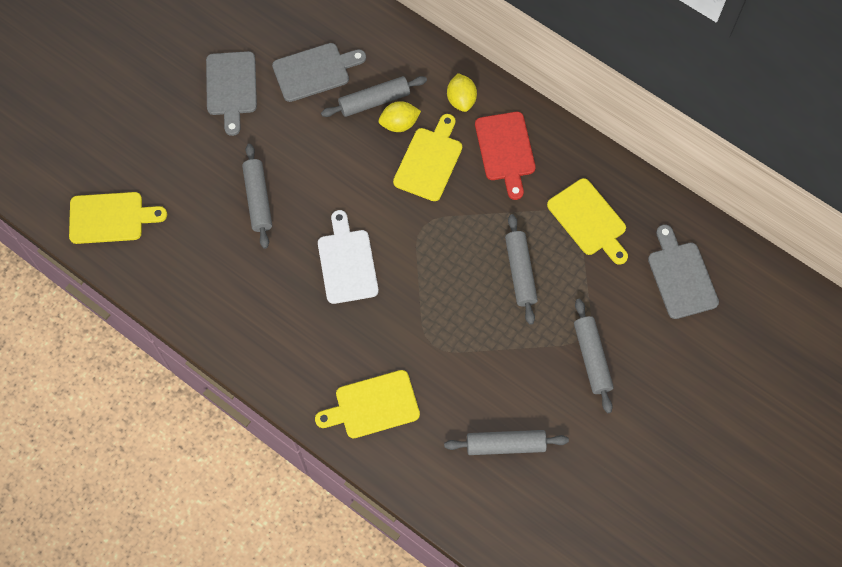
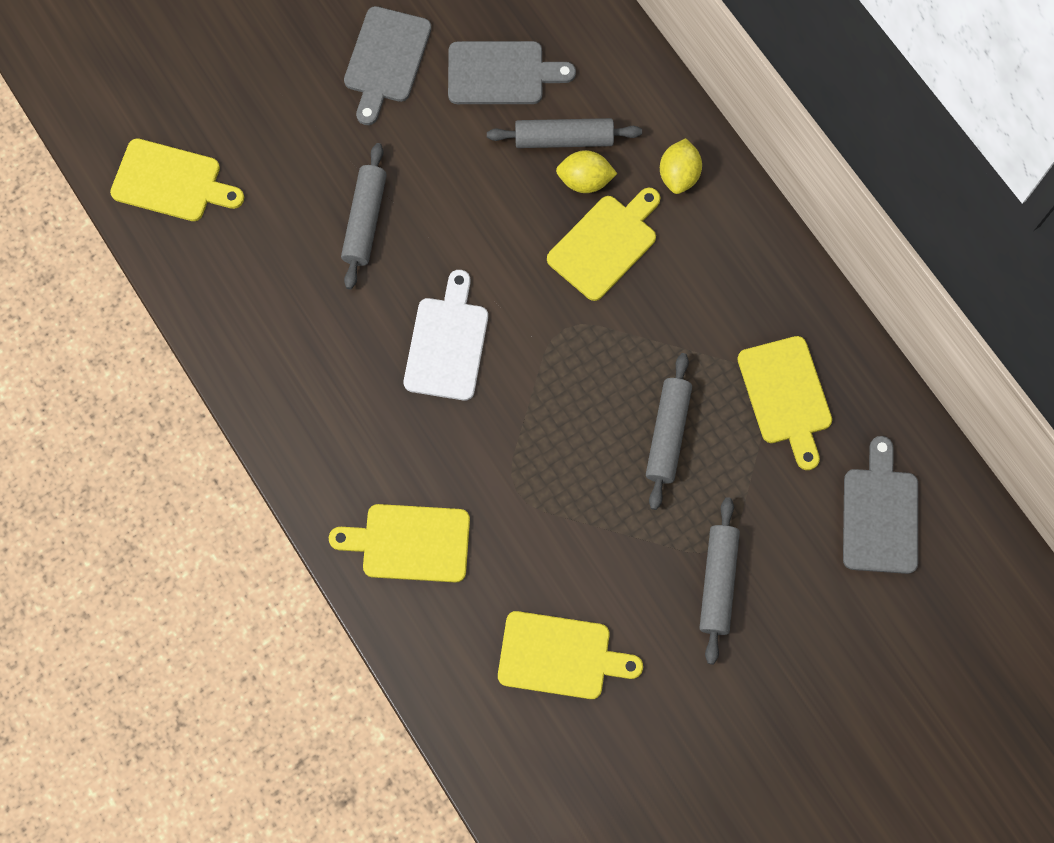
camera: 20 degrees right, 5 degrees up
grey rolling pin [444,430,569,455] -> yellow cutting board [498,611,643,699]
red cutting board [475,112,536,200] -> none

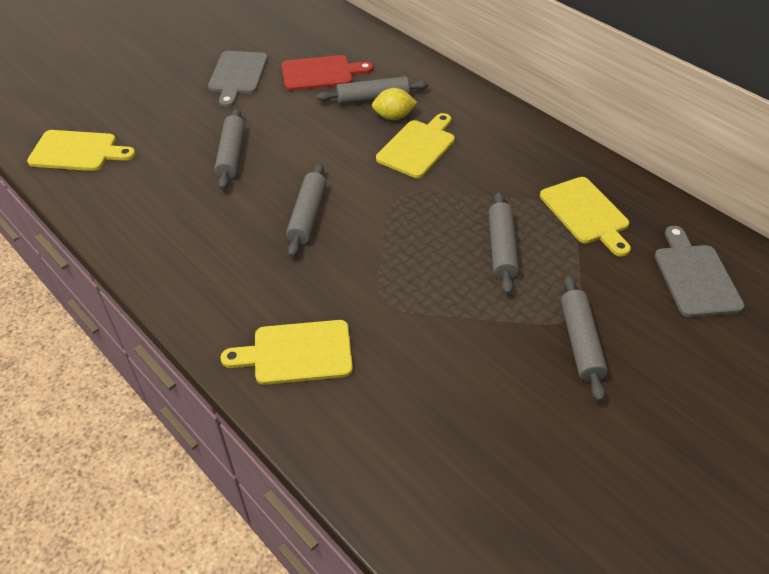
camera: 10 degrees left, 25 degrees down
white cutting board [404,270,488,401] -> grey rolling pin [286,163,326,257]
grey cutting board [448,41,576,104] -> red cutting board [282,55,373,91]
yellow cutting board [498,611,643,699] -> none
yellow lemon [660,138,702,194] -> none

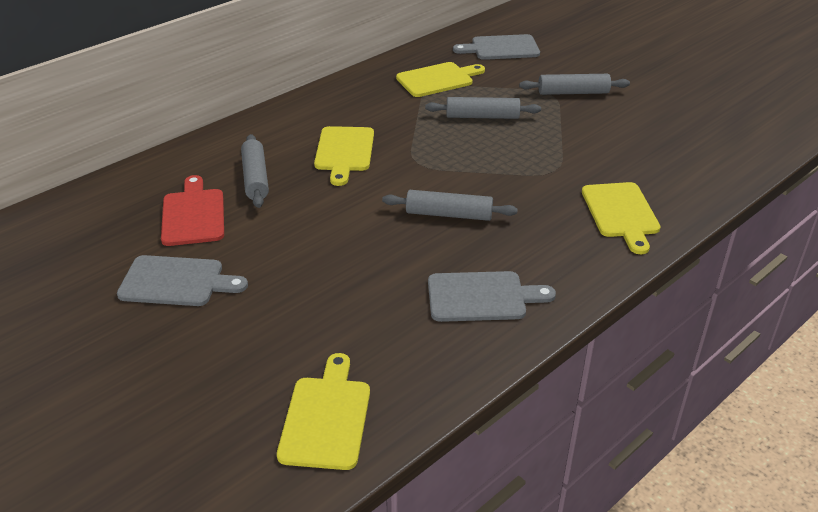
camera: 90 degrees left, 10 degrees down
grey rolling pin [214,108,245,190] -> none
yellow lemon [372,88,417,120] -> none
yellow cutting board [376,113,455,178] -> yellow cutting board turned 120 degrees counterclockwise [314,126,374,186]
none -> grey cutting board [428,271,556,322]

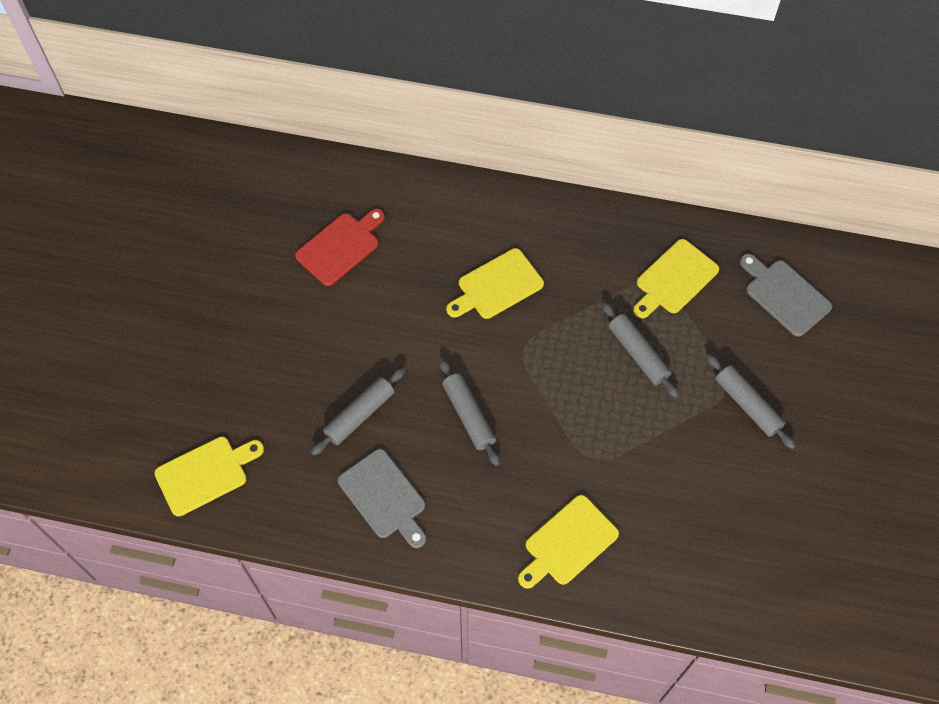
camera: 55 degrees right, 25 degrees up
grey cutting board [117,255,248,306] -> none
grey rolling pin [241,134,269,208] -> grey rolling pin moved to [311,368,405,455]
yellow cutting board [396,62,485,97] -> yellow cutting board turned 105 degrees clockwise [633,239,719,319]

